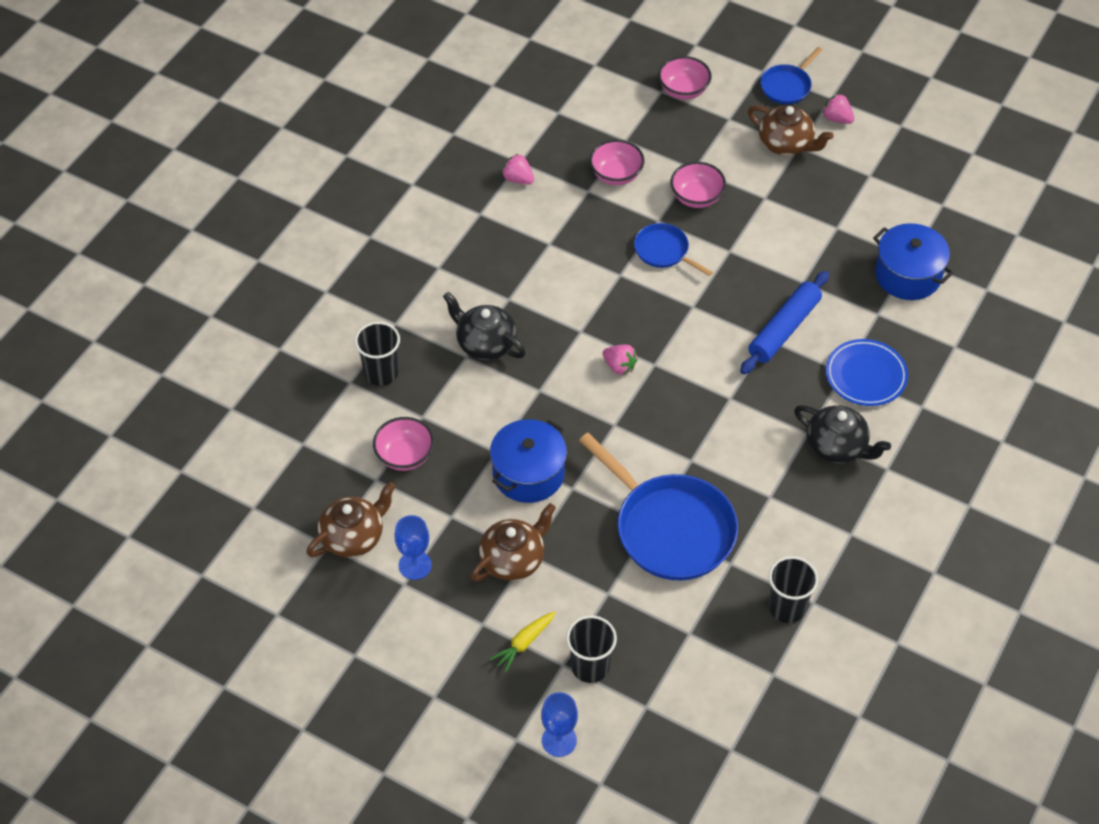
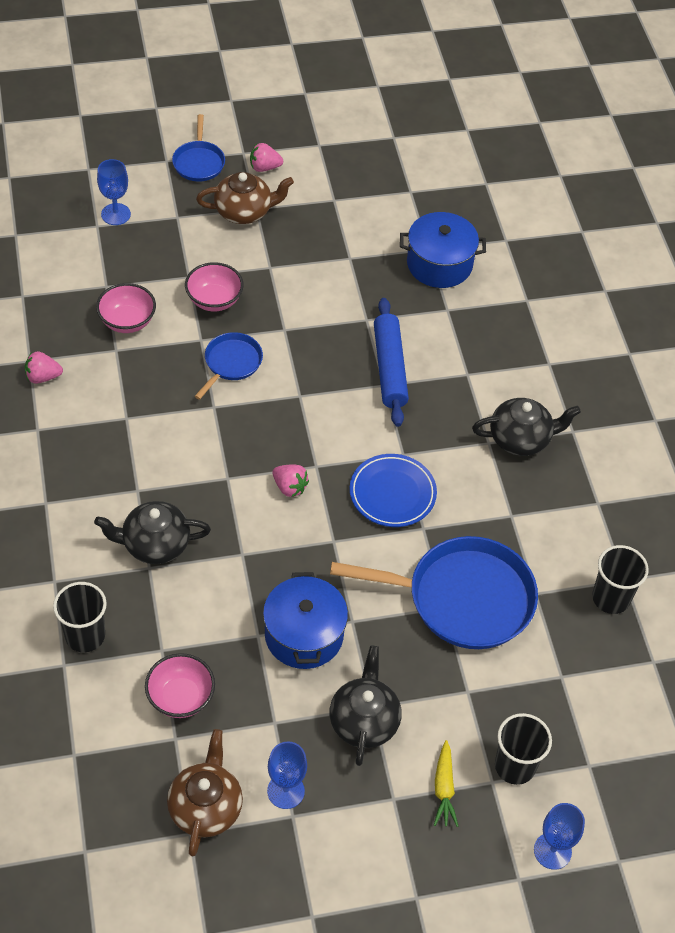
camera: 45 degrees left, 0 degrees up
brown teapot [471,503,556,582] -> black teapot [329,646,402,766]
pink strawberry [602,344,638,375] -> pink strawberry turned 45 degrees clockwise [272,464,309,497]
blue pan [634,223,713,276] -> blue pan turned 120 degrees clockwise [195,332,263,400]
pink bowl [658,56,712,100] -> blue goblet [97,159,131,225]
blue plate [826,339,908,406] -> blue plate moved to [349,454,437,527]

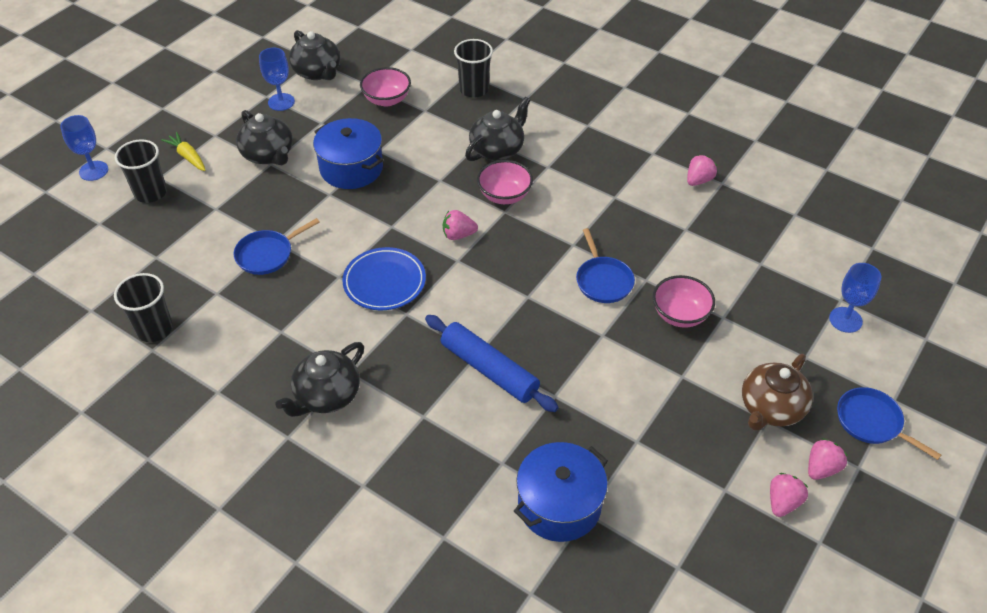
camera: 140 degrees right, 5 degrees down
pink bowl [96,283,156,333] -> pink bowl moved to [477,160,533,204]
brown teapot [167,729,243,856] -> black teapot [289,30,340,80]
blue pan [330,536,538,649] -> blue pan [234,218,320,275], size x0.51
none -> pink strawberry [770,473,808,517]

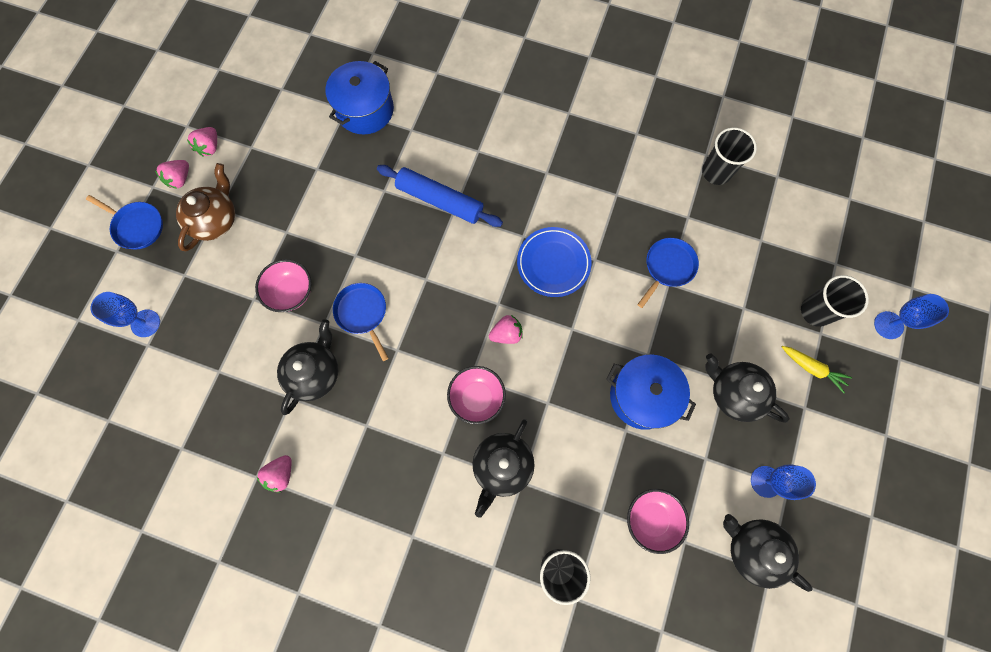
camera: 165 degrees right, 25 degrees up
black teapot [275,342,364,417] -> black teapot moved to [277,319,338,415]

